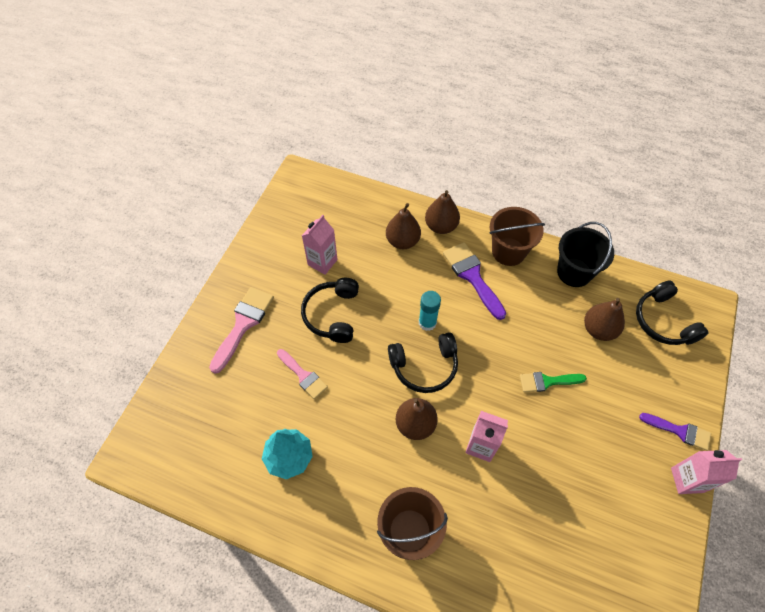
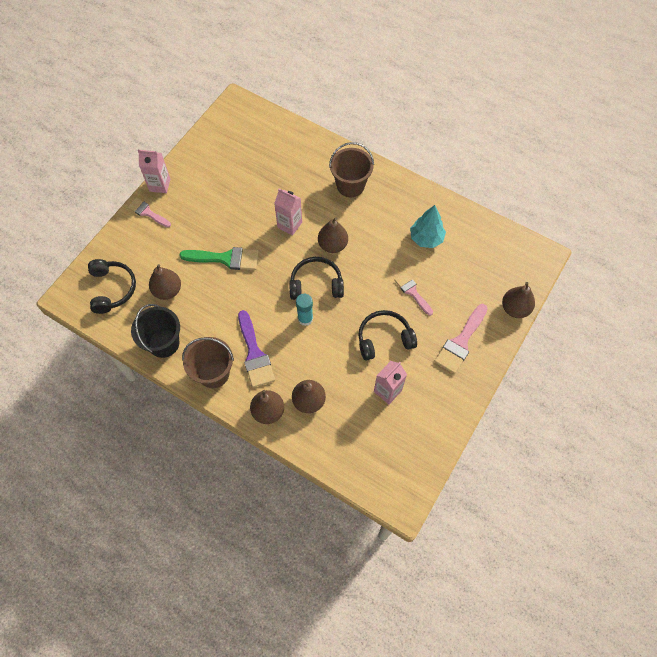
camera: 170 degrees left, 5 degrees up
black headphones [301,278,359,343] -> black headphones turned 120 degrees counterclockwise [358,310,417,361]
green brush [520,372,587,392] -> green brush [179,247,259,270], size x1.54
purple brush [639,413,711,451] -> pink brush [128,198,171,228]
none -> brown pear [502,282,535,318]

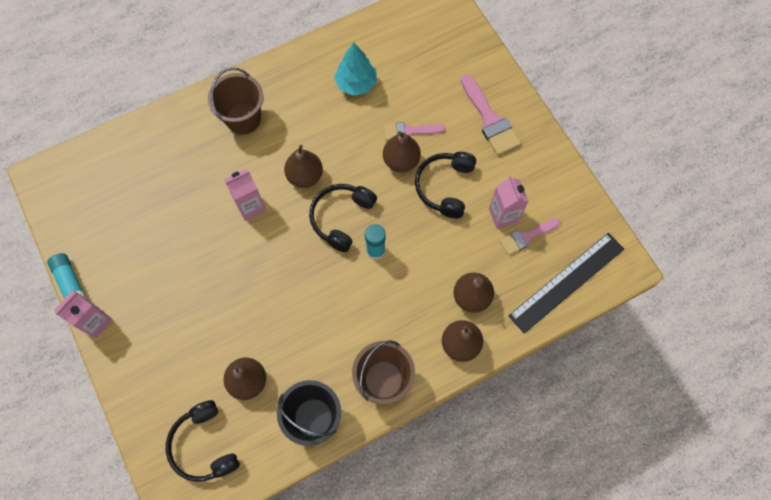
camera: 60 degrees left, 5 degrees up
black headphones [88,259,136,314] -> black headphones turned 135 degrees counterclockwise [166,400,240,482]
pink brush [128,198,171,228] -> pink brush moved to [500,218,560,255]
green brush [179,247,259,270] -> none
purple brush [238,310,275,388] -> none
brown pear [502,282,535,318] -> brown pear moved to [383,131,421,172]
none -> turquoise glue stick [47,253,86,299]
none -> black ruler [509,233,624,333]

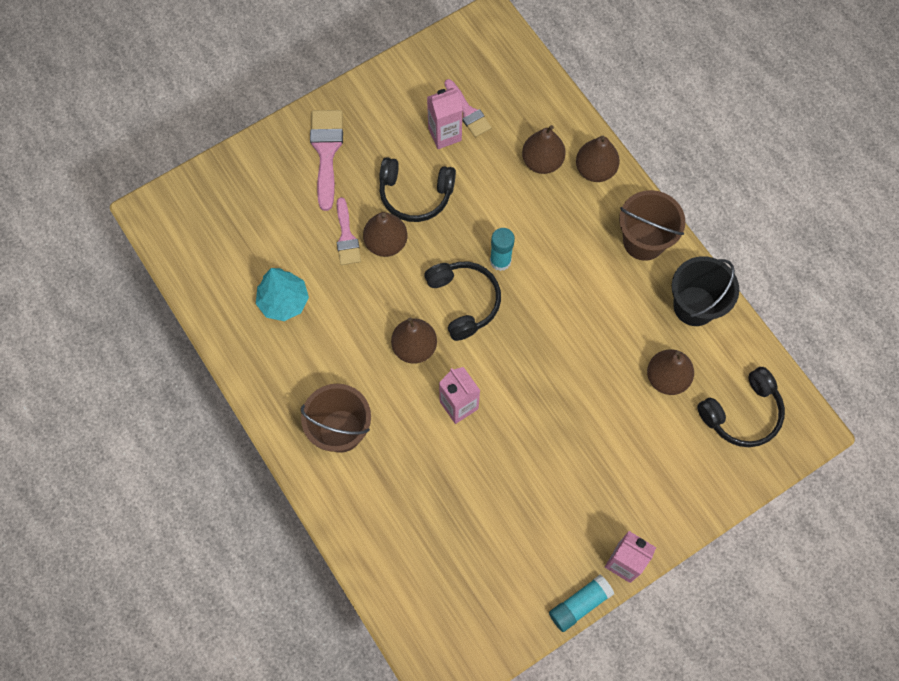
camera: 95 degrees left, 0 degrees up
black headphones [309,184,377,252] -> black headphones turned 135 degrees counterclockwise [424,262,501,341]
pink brush [461,74,521,155] -> pink brush turned 60 degrees counterclockwise [310,110,343,211]
black ruler [509,233,624,333] -> none

